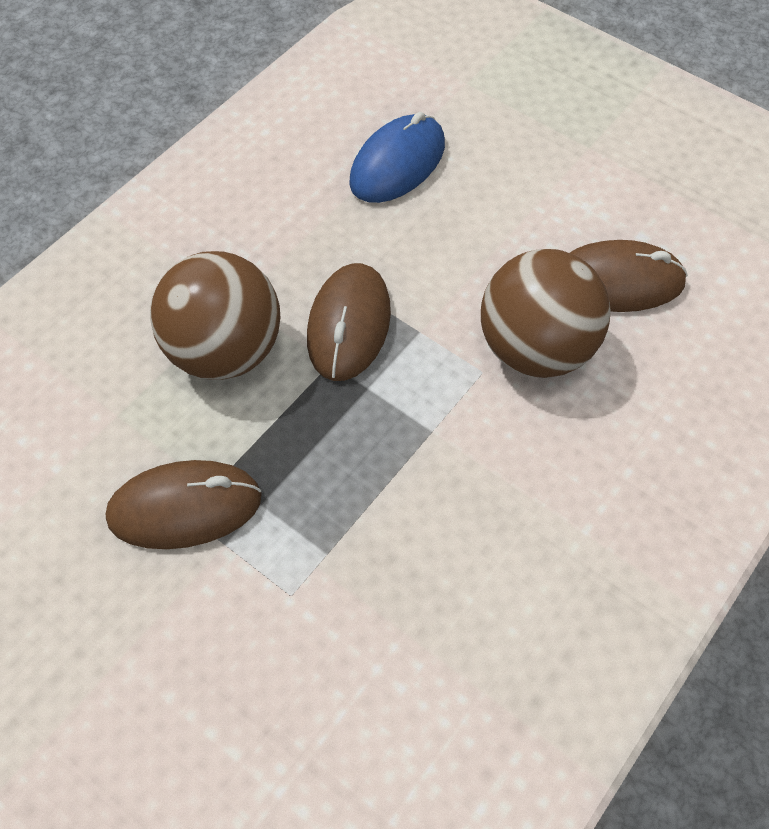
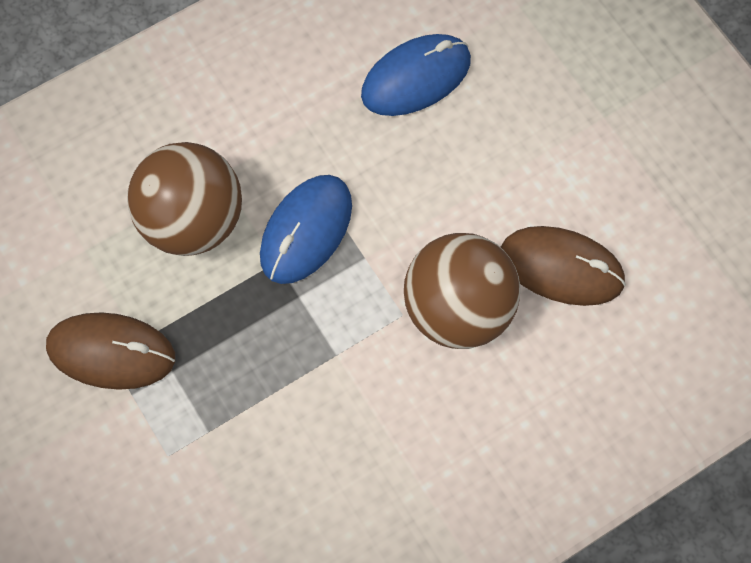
camera: 20 degrees right, 10 degrees up
brown mouse [307,263,391,381] -> blue mouse [260,175,352,284]

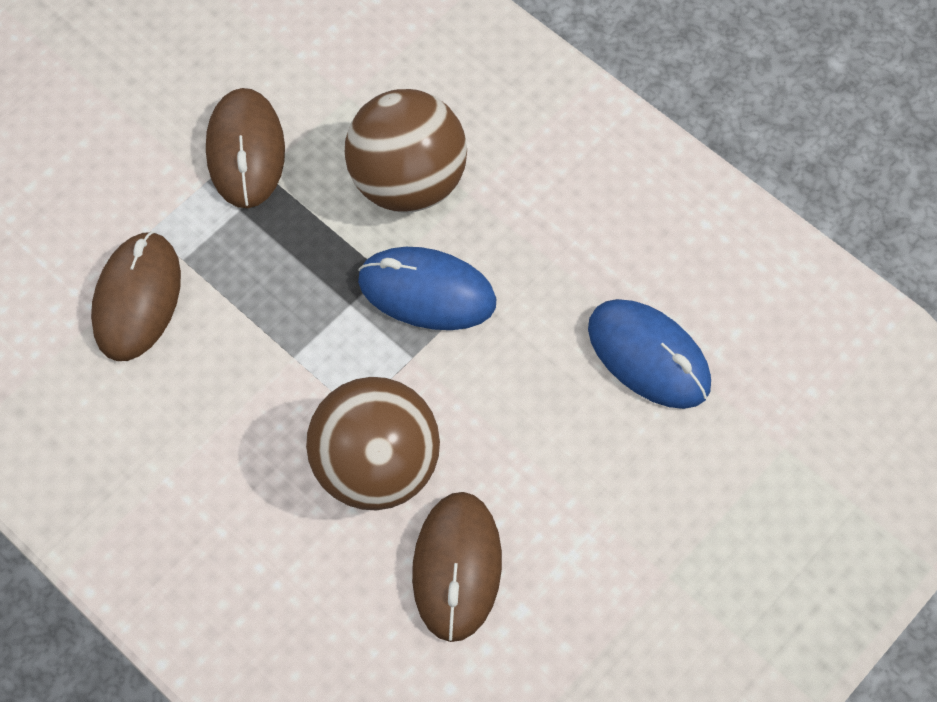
camera: 75 degrees right, 5 degrees down
none -> brown mouse [91,231,181,361]

